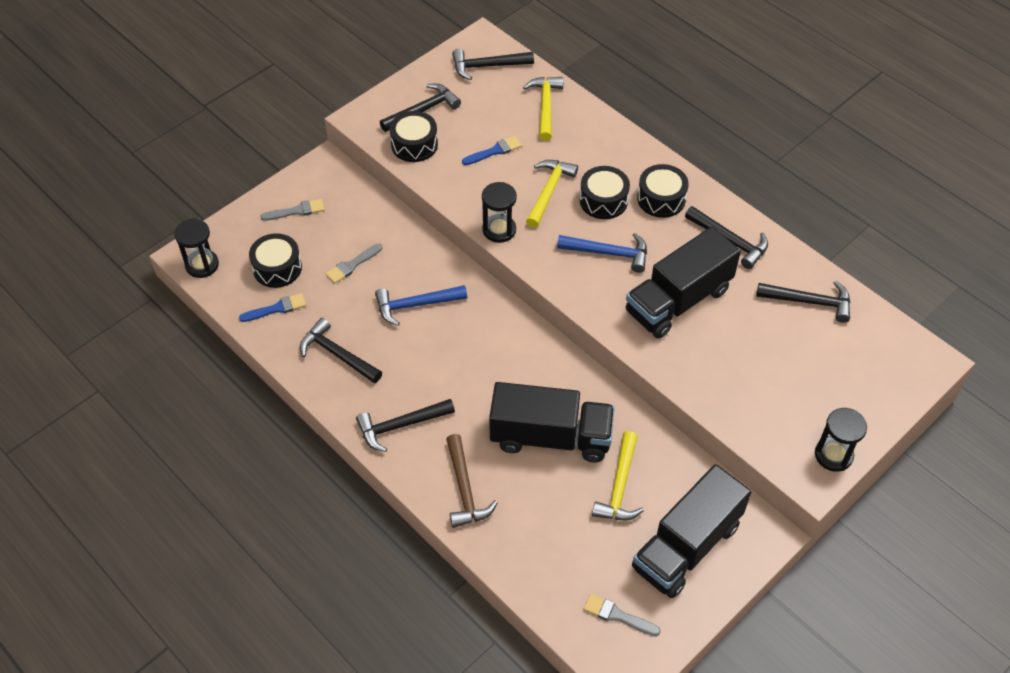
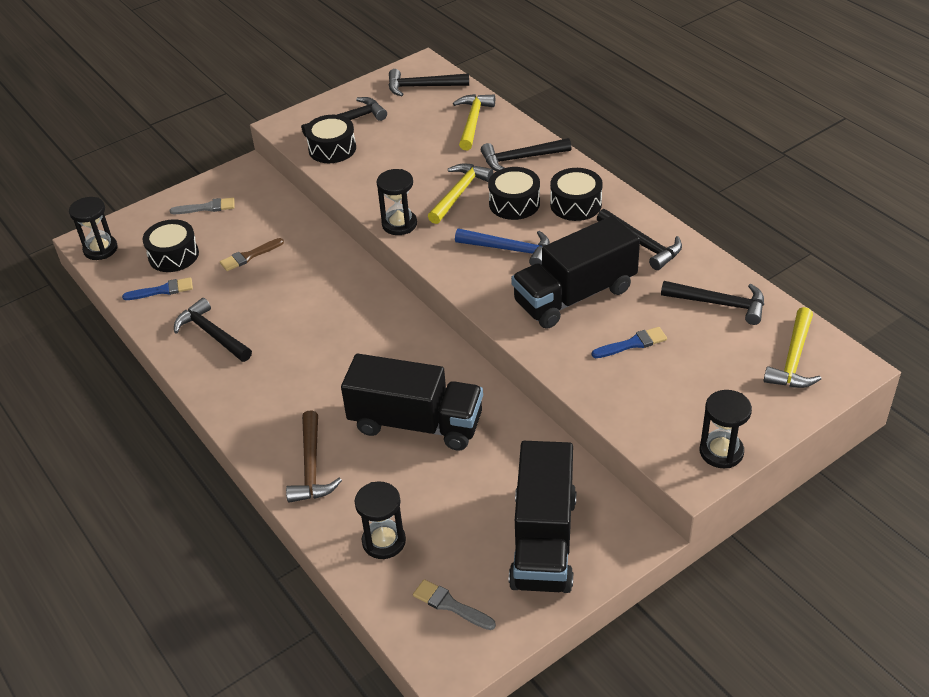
camera: 10 degrees right, 10 degrees down
grey brush [326,243,382,283] -> brown brush [220,238,284,271]
black hammer [356,399,455,452] -> black hammer moved to [481,138,571,171]
blue hammer [375,285,467,326] -> none
blue brush [462,136,522,165] -> blue brush moved to [592,327,667,358]
yellow hammer [592,431,644,520] -> yellow hammer moved to [764,307,821,388]
black truck [632,464,751,598] -> black truck turned 45 degrees counterclockwise [509,441,577,593]
none -> black hourglass [354,482,406,559]

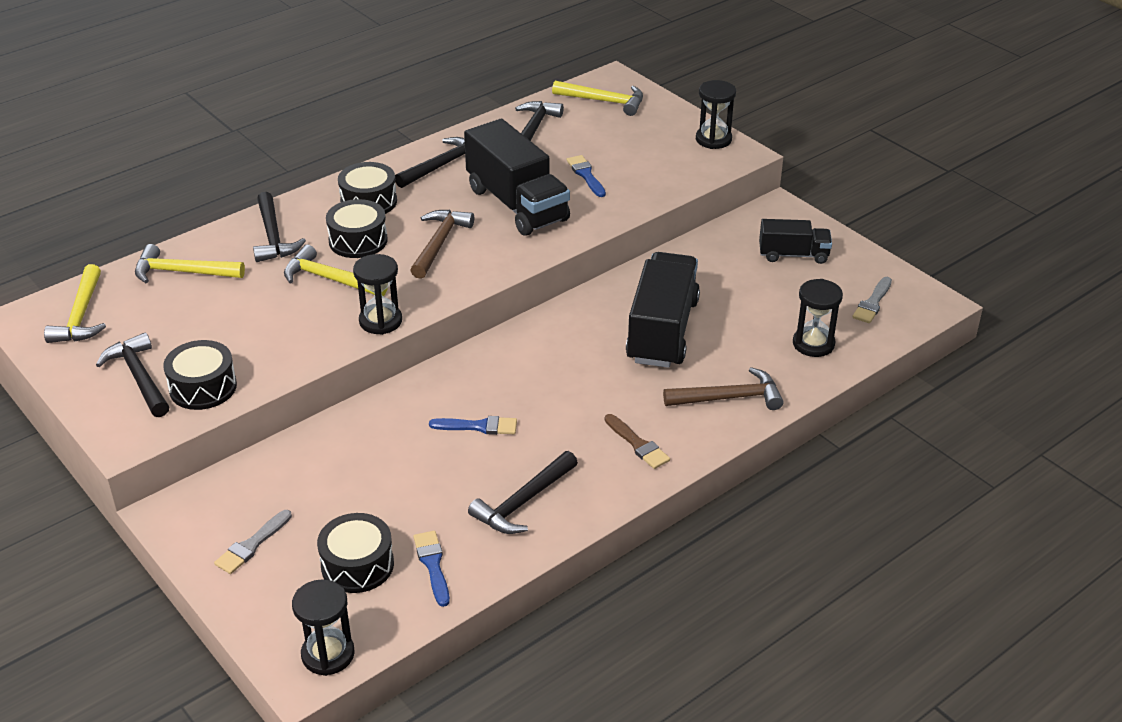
camera: 95 degrees left, 5 degrees down
grey brush [170,198,234,214] -> grey brush turned 135 degrees counterclockwise [214,510,292,574]
brown brush [220,238,284,271] -> brown brush moved to [605,414,670,469]
black hammer [388,69,469,96] -> yellow hammer [44,264,106,343]
blue hammer [455,229,550,266] -> brown hammer [410,210,474,279]
black truck [509,441,577,593] -> black truck [759,219,832,264], size x0.55
none -> blue brush [429,416,517,435]

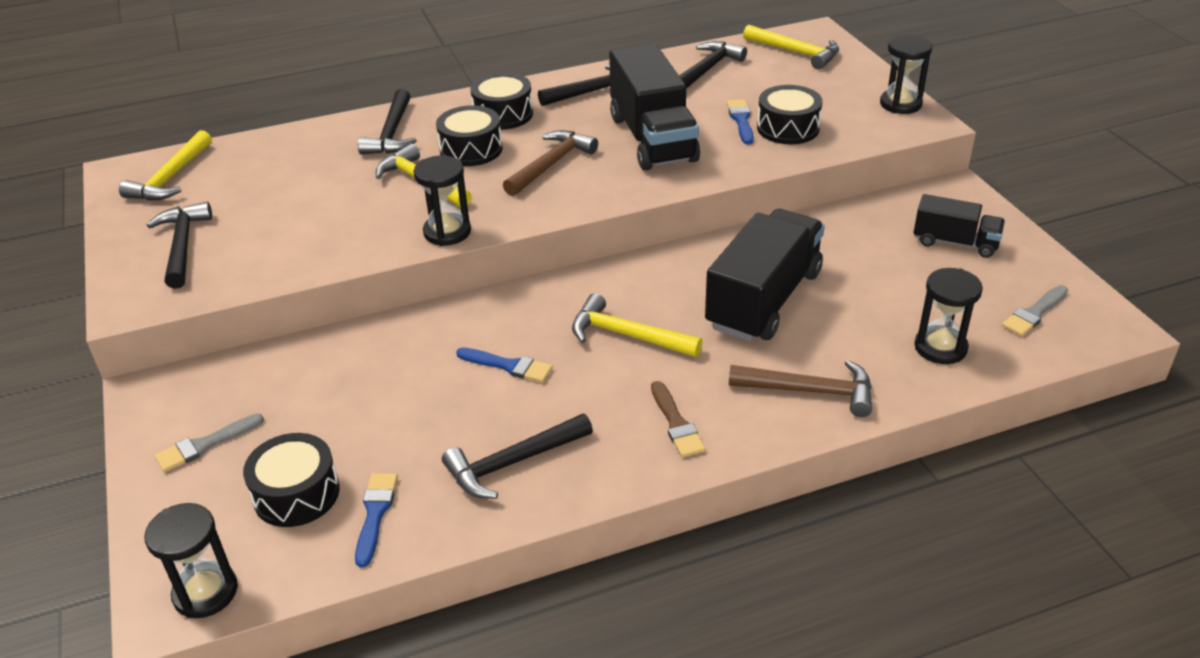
camera: 20 degrees right, 0 degrees up
yellow hammer [135,244,245,283] -> yellow hammer moved to [572,293,703,357]
black drum [163,340,237,410] -> black drum moved to [757,85,823,144]

